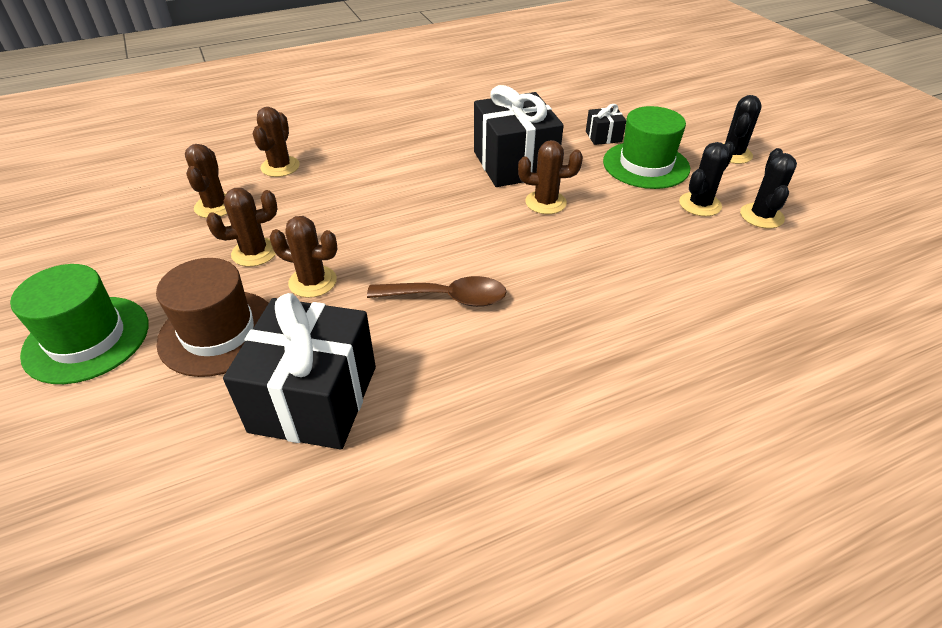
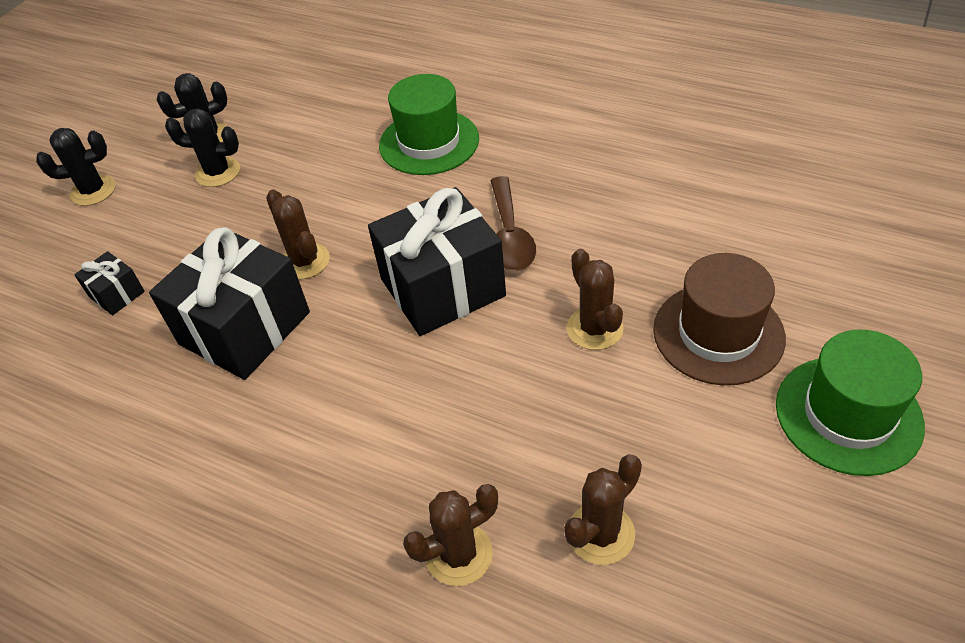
camera: 125 degrees left, 5 degrees up
brown cactus [206,188,277,267] -> none
black gift [223,293,376,450] -> black gift moved to [368,187,506,336]
brown spoon [367,276,507,307] -> brown spoon turned 150 degrees counterclockwise [490,176,536,271]
green hat [603,106,690,189] -> green hat moved to [379,74,479,175]

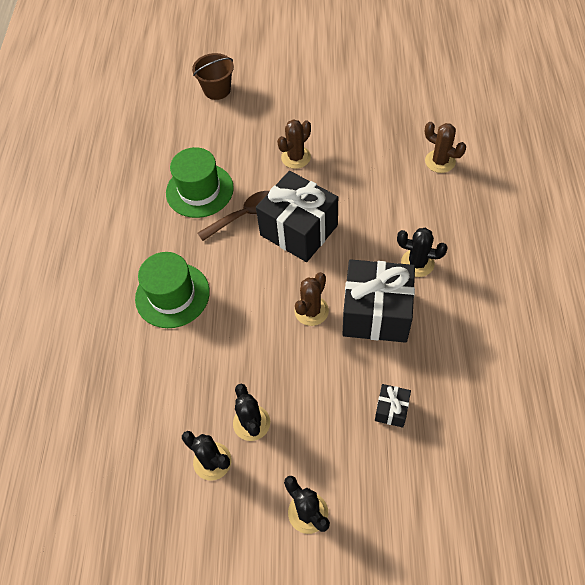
camera: 115 degrees left, 10 degrees up
brown cactus [564,455,642,565] -> none
brown hat [653,253,786,385] -> none
green hat [776,329,925,476] -> green hat moved to [166,147,234,218]
none -> brown bucket [192,53,234,100]
none -> black cactus [397,228,448,277]

